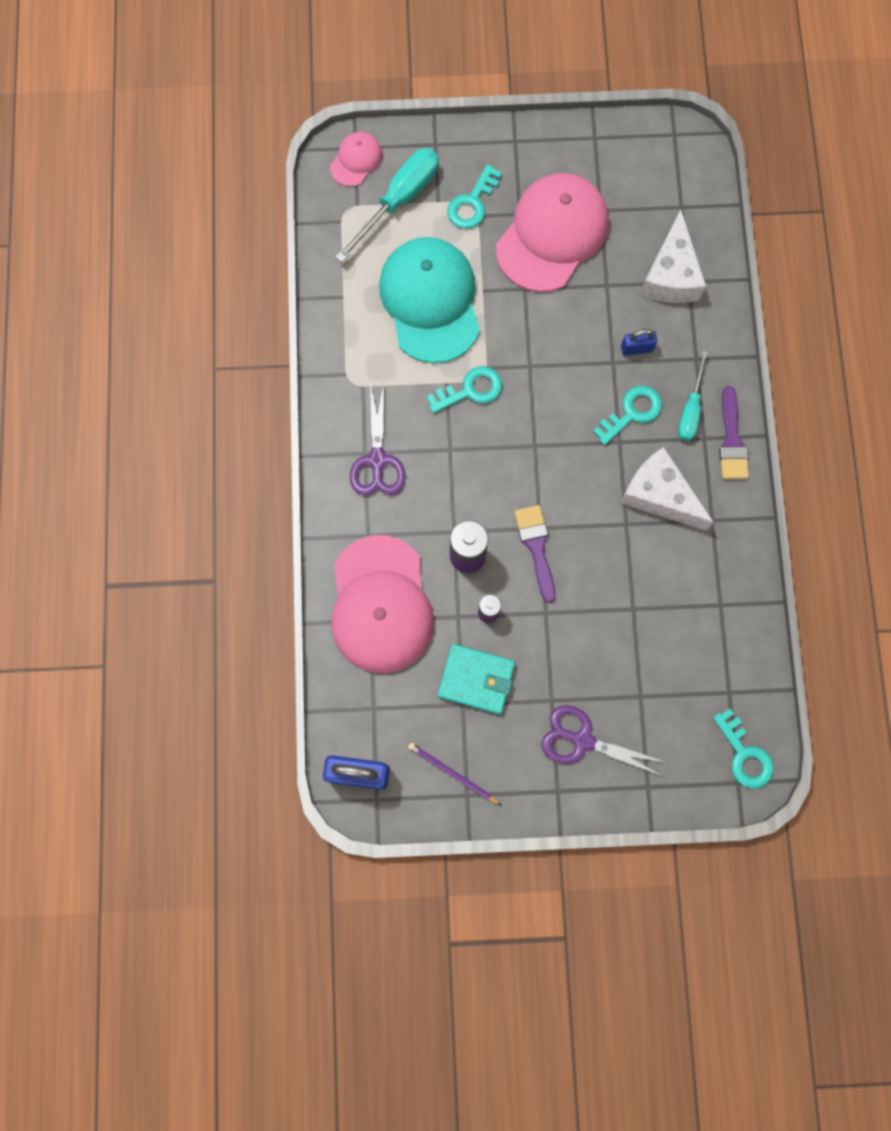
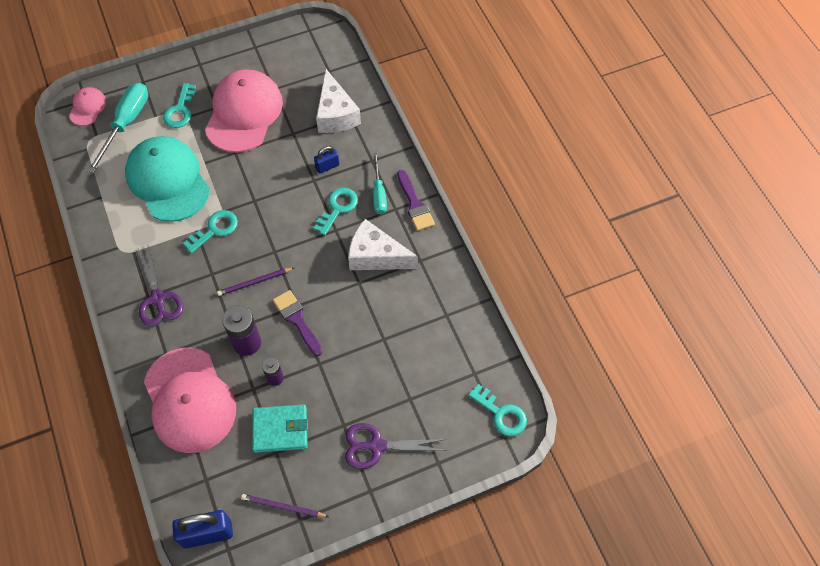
camera: 20 degrees left, 15 degrees down
none -> purple pencil [217,268,294,296]

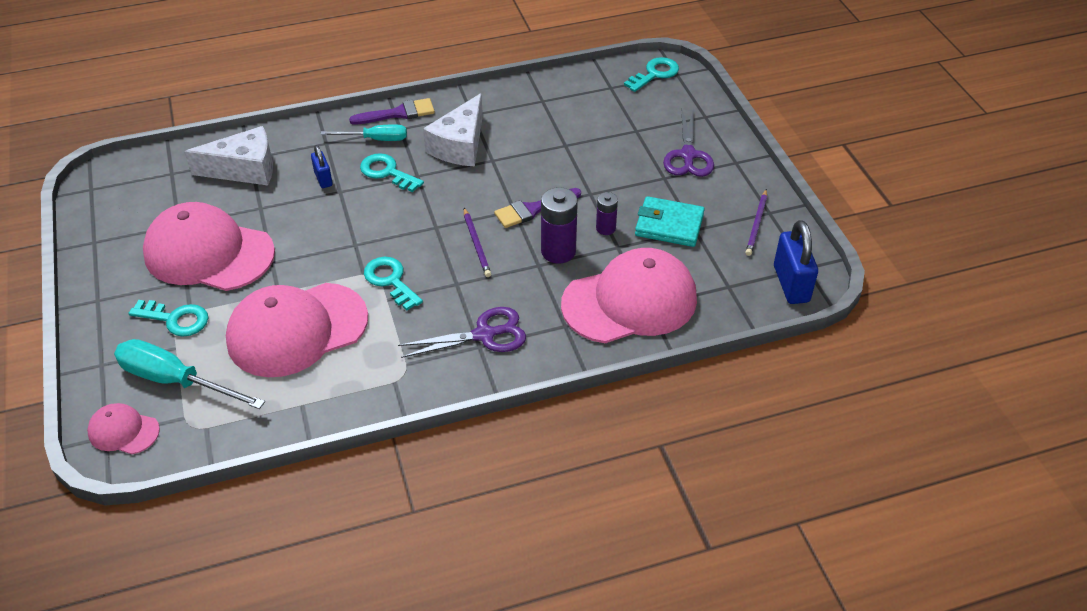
camera: 85 degrees left, 15 degrees down
turquoise cap [125,136,210,222] -> pink cap [226,283,368,377]
turquoise wallet [252,404,308,453] -> turquoise wallet turned 75 degrees counterclockwise [635,196,705,247]

